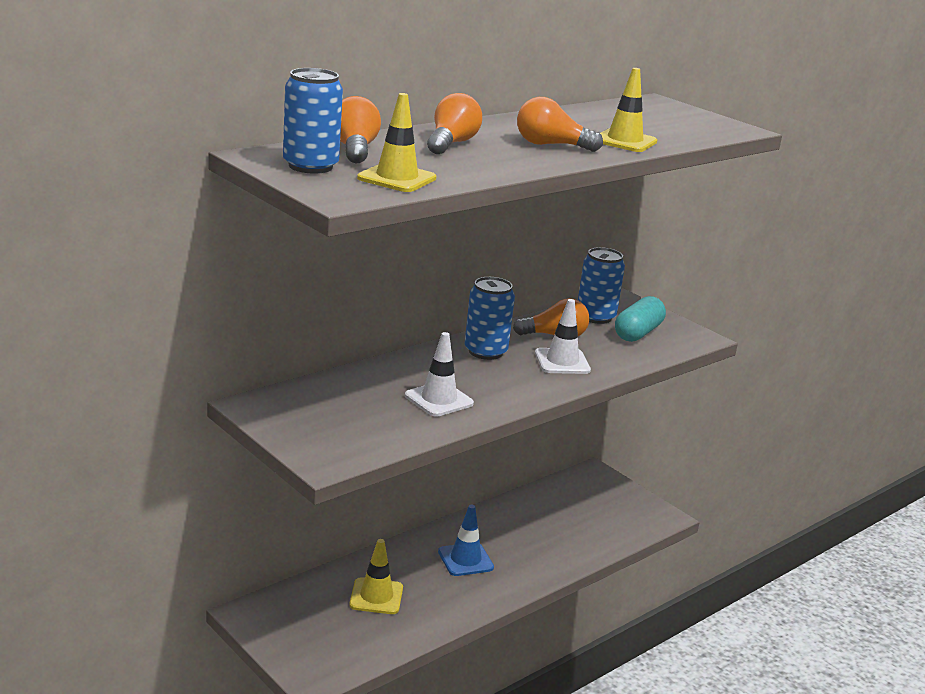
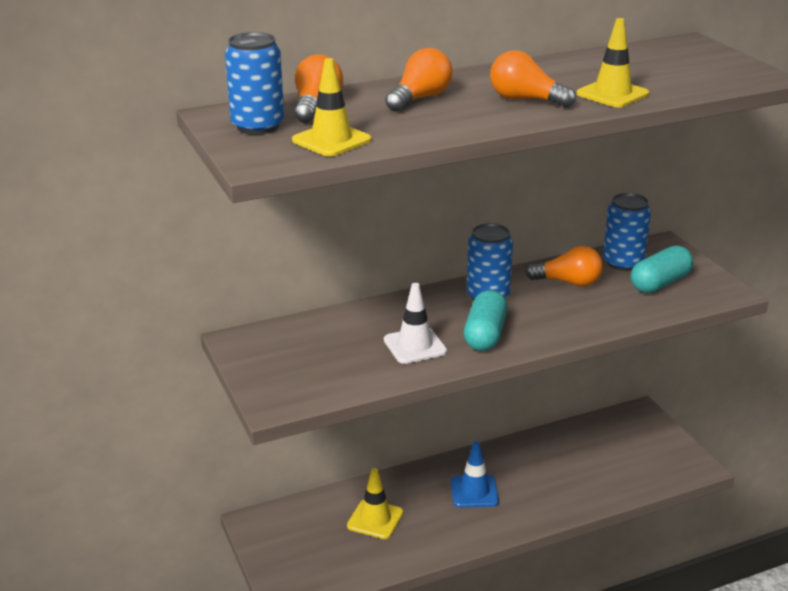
camera: 20 degrees right, 5 degrees up
white traffic cone [535,299,591,374] -> none
none -> turquoise capsule [464,290,507,351]

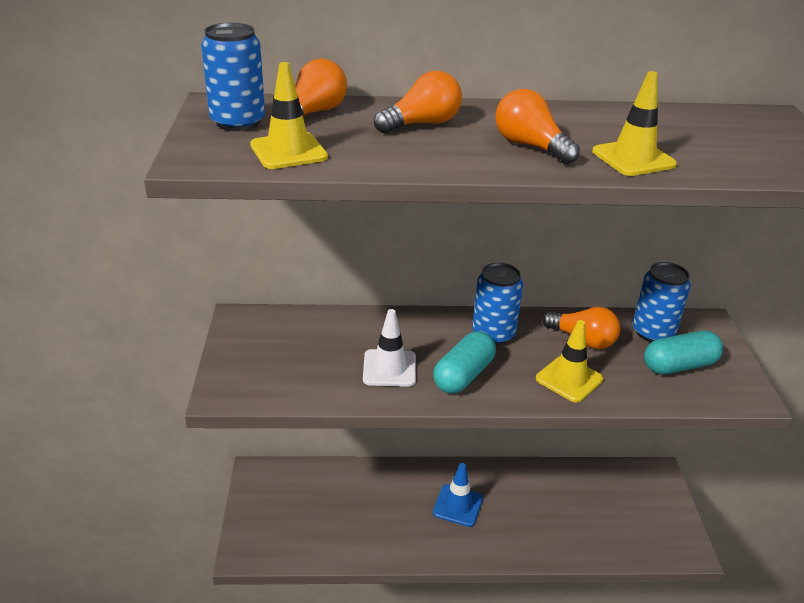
camera: 20 degrees right, 5 degrees up
yellow traffic cone [347,468,403,539] -> yellow traffic cone moved to [536,320,603,403]

